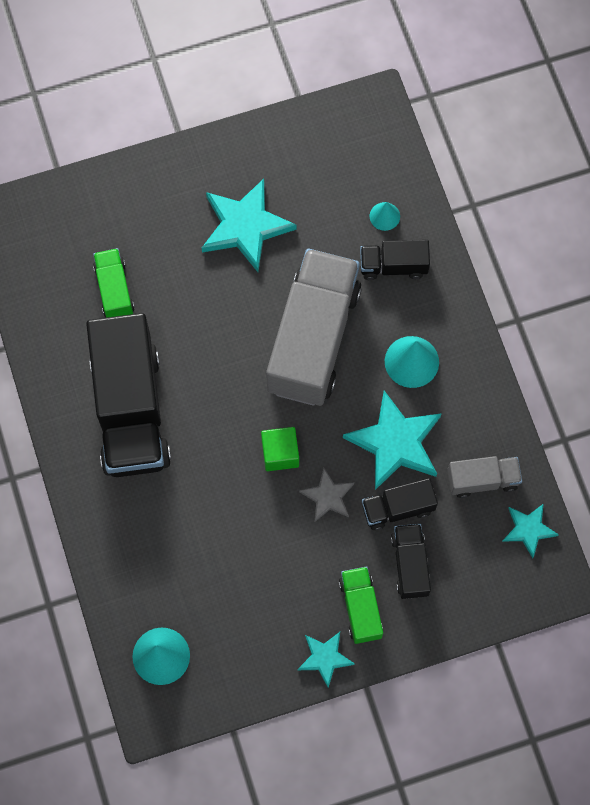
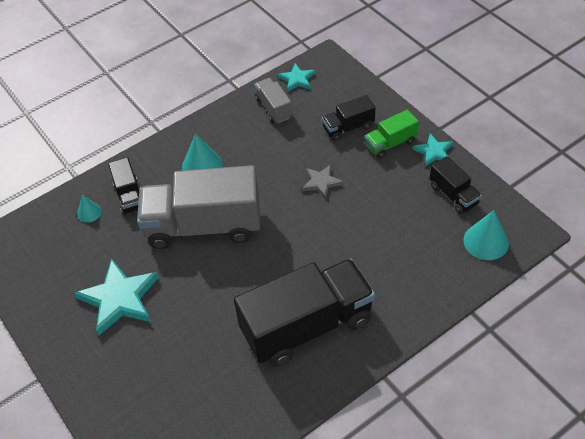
camera: 105 degrees left, 20 degrees down
green truck [93,248,134,318] -> none
green cube [261,427,299,471] -> none
turquoise star [343,391,442,490] -> none
black truck [362,478,438,530] -> black truck moved to [429,156,482,214]

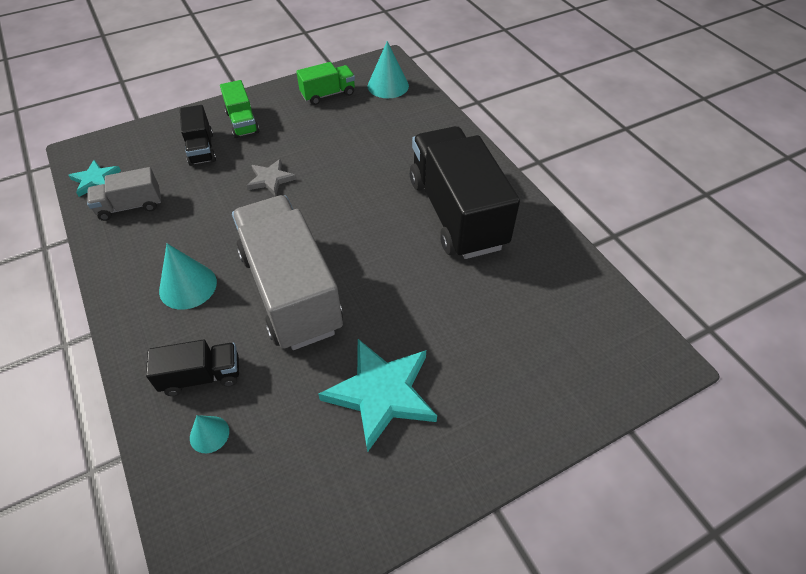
camera: 85 degrees left, 0 degrees up
grey truck [137,165,260,249] -> grey truck turned 150 degrees clockwise [232,195,343,350]
turquoise star [413,134,453,166] -> none
black truck [429,156,482,214] -> green truck [296,62,355,105]

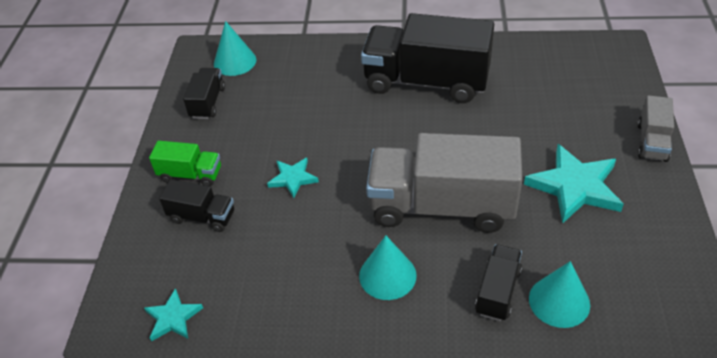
camera: 55 degrees left, 5 degrees down
grey truck [87,167,161,221] -> grey truck moved to [638,95,674,162]
turquoise cone [190,415,229,453] -> turquoise cone [529,261,590,328], size x1.73
grey star [247,159,296,196] -> turquoise star [267,158,319,198]
green truck [296,62,355,105] -> black truck [183,68,225,119]

